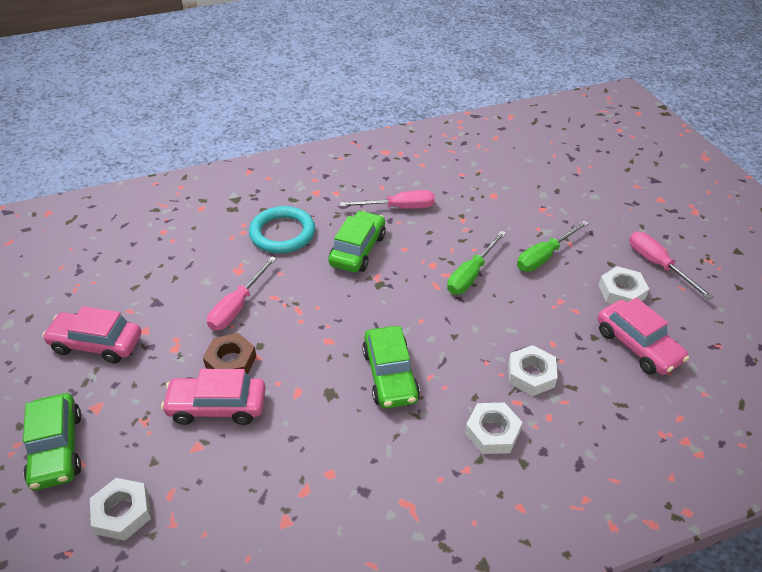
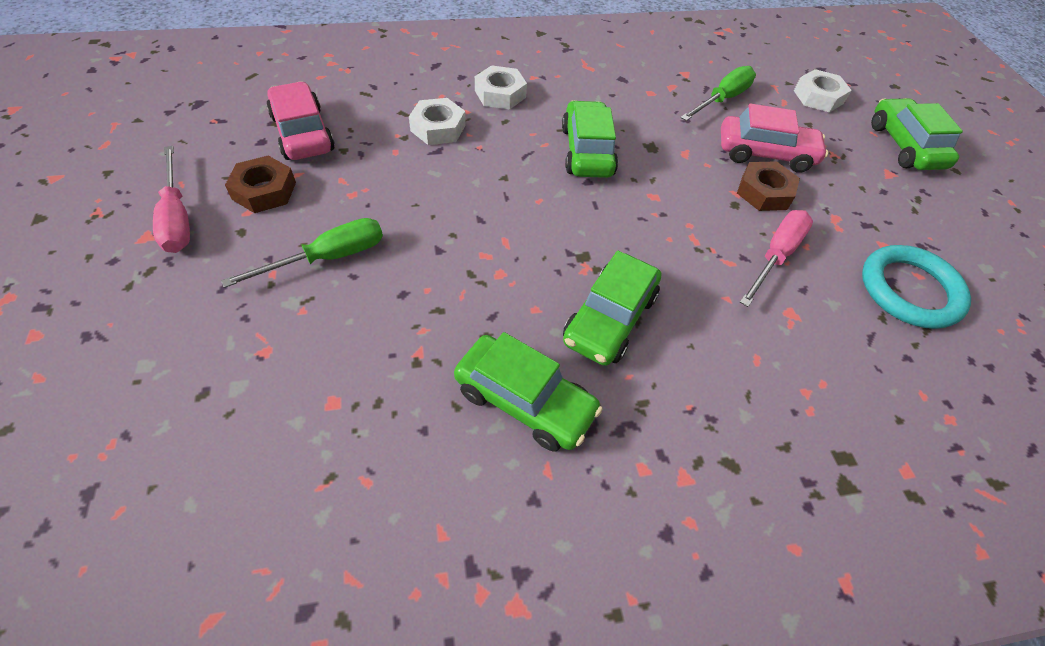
camera: 175 degrees left, 10 degrees up
pink car [42,306,141,363] -> none
turquoise ring [249,206,315,253] -> turquoise ring moved to [862,245,971,329]
pink screwdriver [340,190,435,209] -> green car [454,332,603,451]
green screwdriver [447,231,506,294] -> green screwdriver moved to [681,66,756,121]
white nut [598,266,649,304] -> brown nut [225,156,296,213]

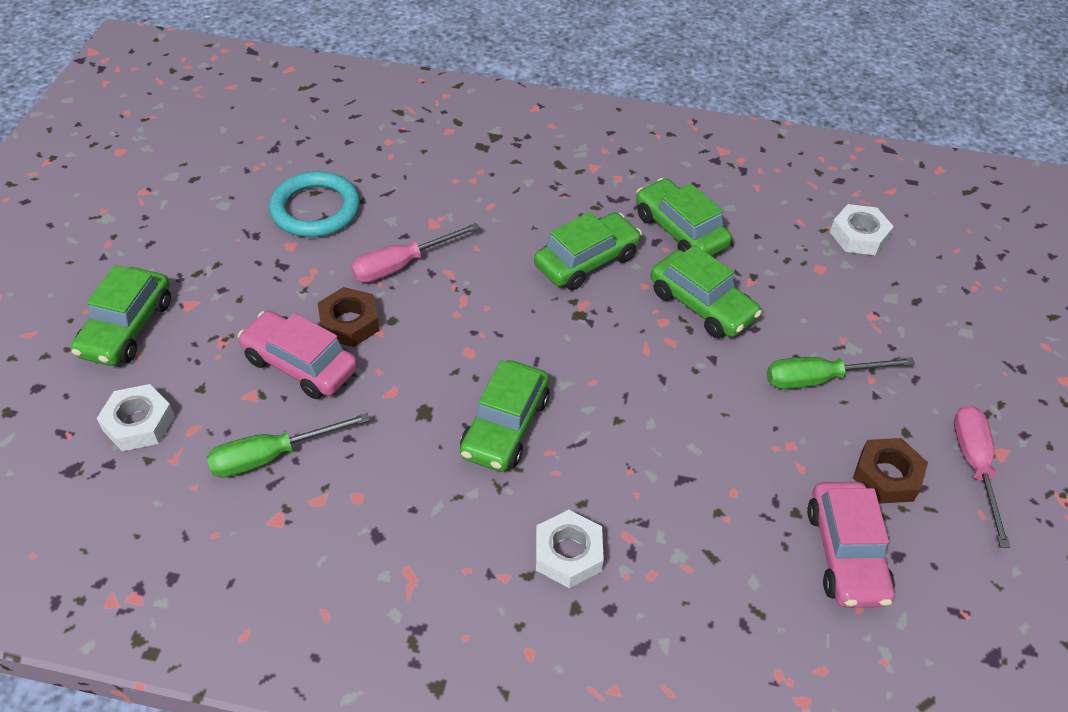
camera: 155 degrees left, 5 degrees down
white nut [409,98,466,145] -> white nut moved to [830,204,894,255]
none -> green car [651,245,762,338]

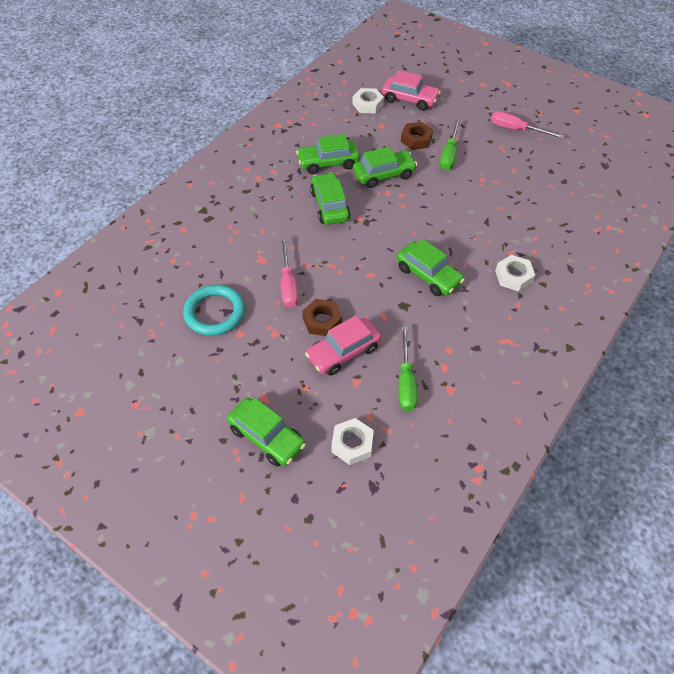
camera: 65 degrees left, 5 degrees up
pink car [807,482,895,607] -> pink car moved to [382,70,441,111]
brown nut [853,438,928,504] -> brown nut moved to [401,122,433,150]

